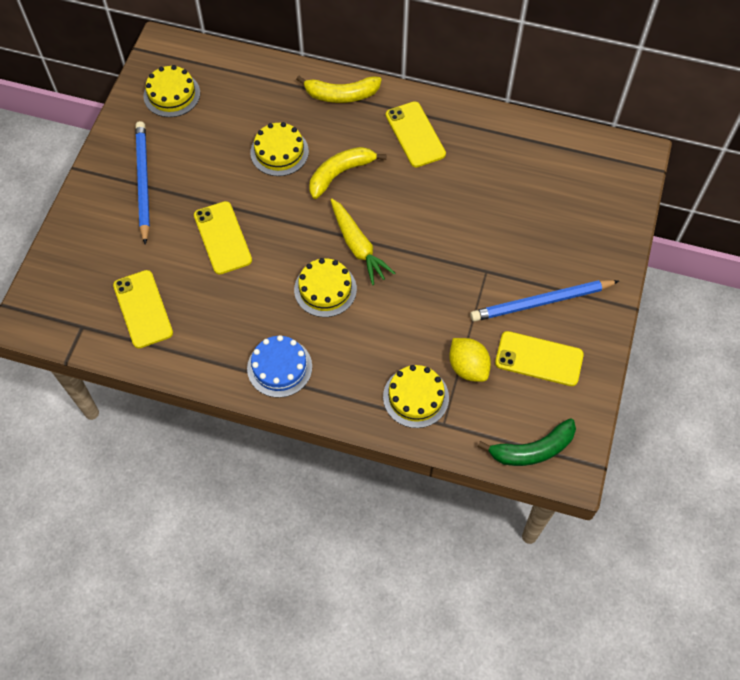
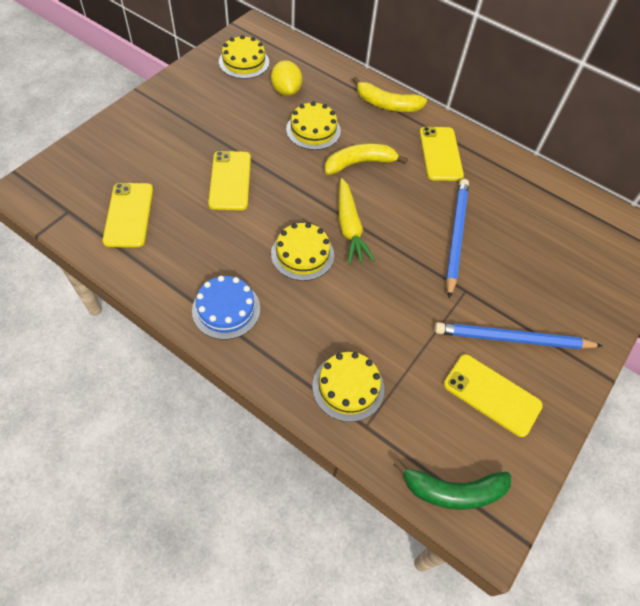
camera: 15 degrees right, 5 degrees down
blue pencil [135,121,150,245] -> blue pencil moved to [446,179,469,299]
yellow lemon [449,338,491,382] -> yellow lemon moved to [271,60,302,96]

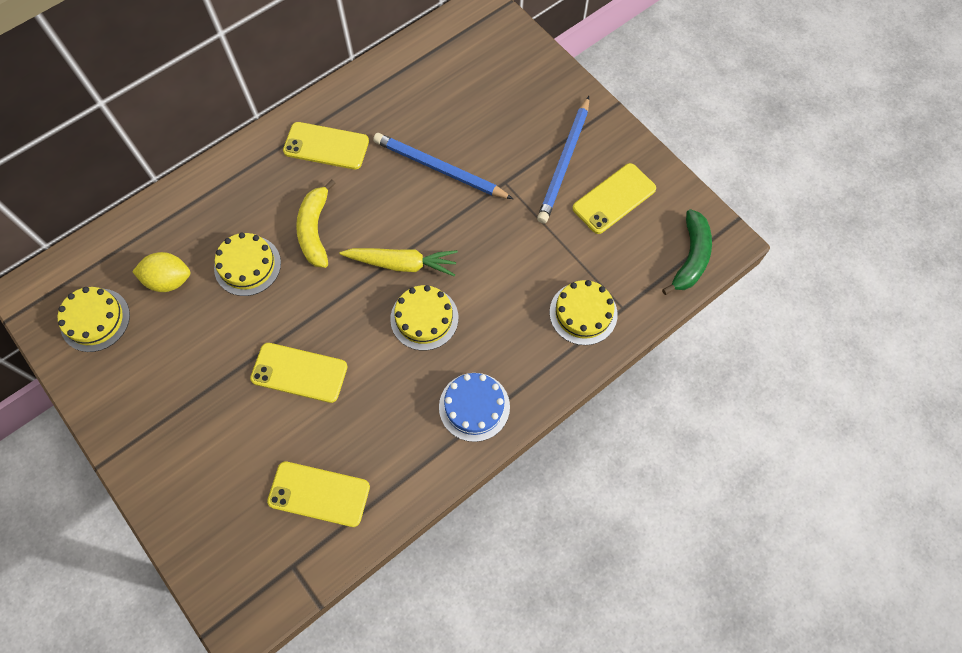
camera: 70 degrees left, 10 degrees up
yellow banana [353,77,427,112] -> none

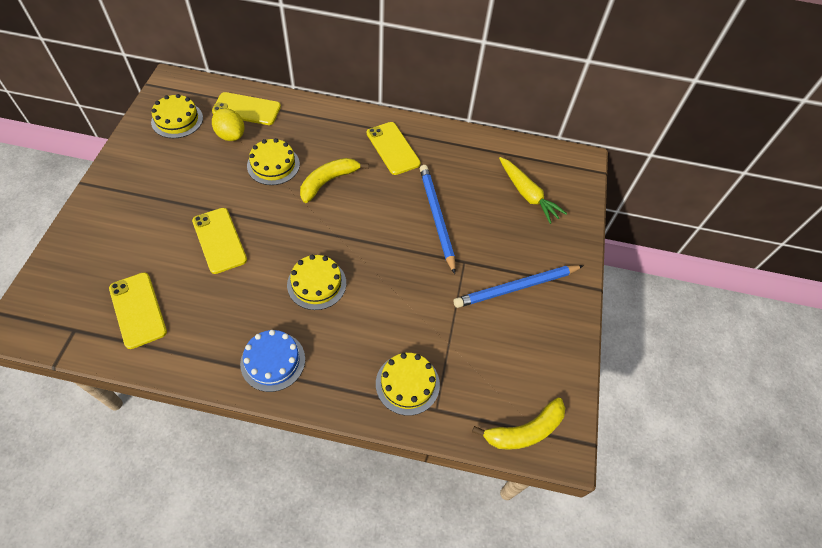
camera: 45 degrees right, 10 degrees down
yellow carrot [339,248,458,276] -> yellow carrot moved to [499,157,567,224]
yellow phone [572,163,656,234] -> yellow phone moved to [212,92,281,125]
green banana [662,209,712,295] -> yellow banana [472,397,565,450]

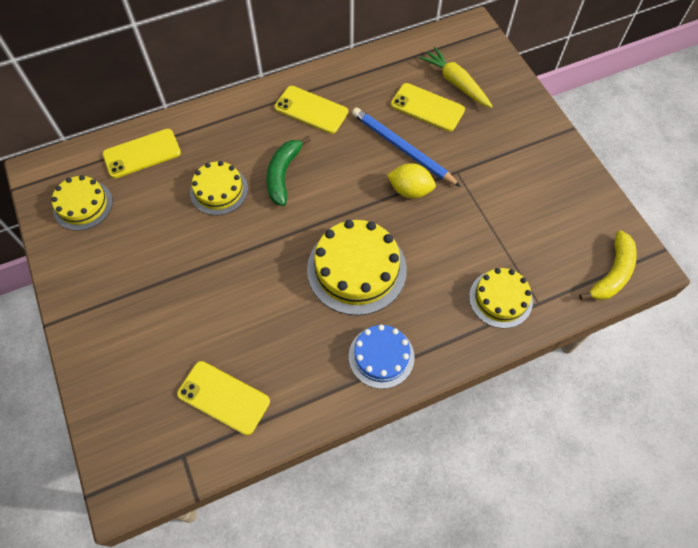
camera: 30 degrees left, 5 degrees up
yellow phone [192,208,247,274] -> yellow phone moved to [391,83,465,131]
yellow lemon [212,108,245,141] -> yellow lemon moved to [387,163,436,199]
yellow cake [287,255,346,310] -> yellow cake [307,220,407,315], size x1.62
yellow banana [300,158,369,203] -> green banana [266,136,311,206]
blue pencil [454,265,584,308] -> none
yellow carrot [499,157,567,224] -> yellow carrot turned 150 degrees counterclockwise [419,47,493,108]

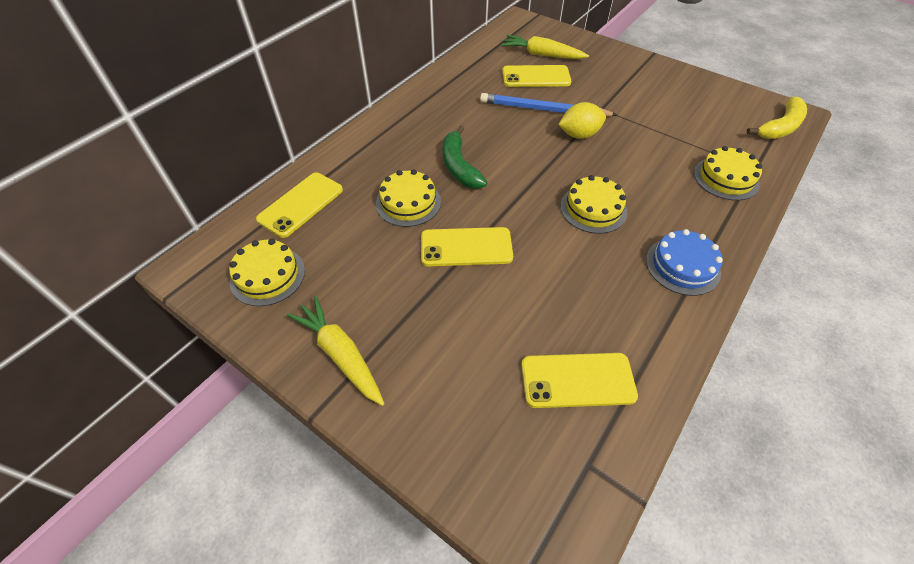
camera: 30 degrees left, 10 degrees down
yellow phone [274,86,348,134] -> yellow phone moved to [421,227,513,266]
yellow cake [307,220,407,315] -> yellow cake [560,175,627,234], size x0.62
yellow banana [579,230,637,300] -> yellow banana turned 45 degrees clockwise [747,97,807,139]
none -> yellow carrot [287,296,385,406]

